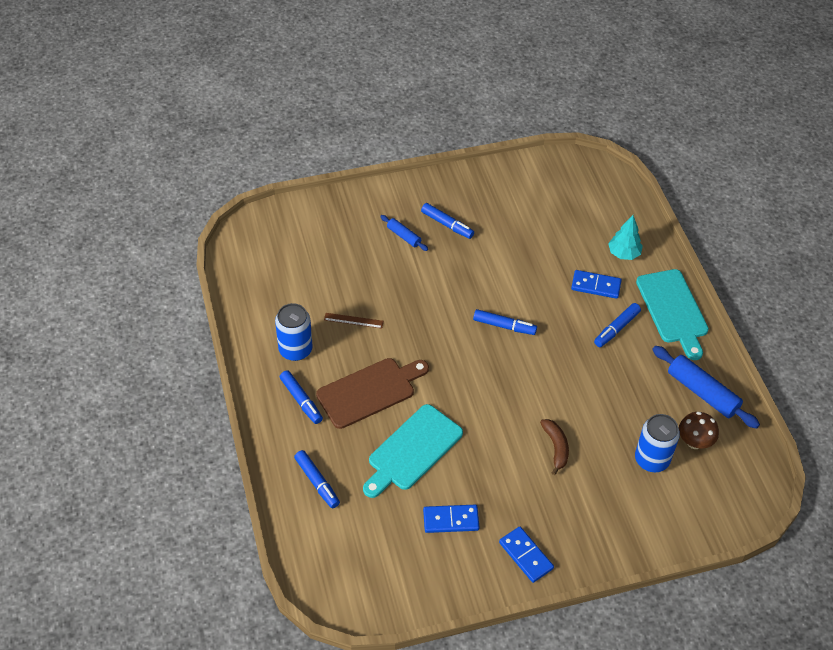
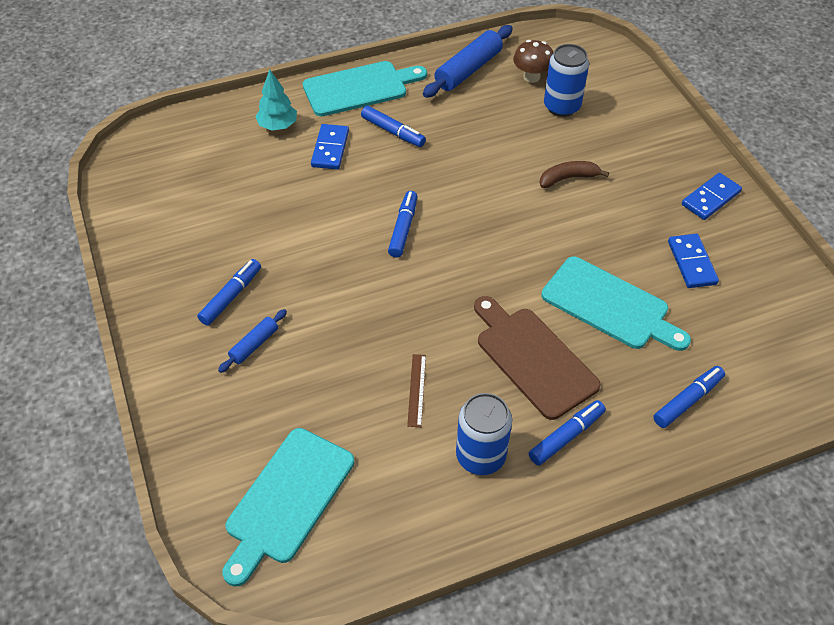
camera: 95 degrees left, 0 degrees up
none -> turquoise cutting board [222,428,354,587]

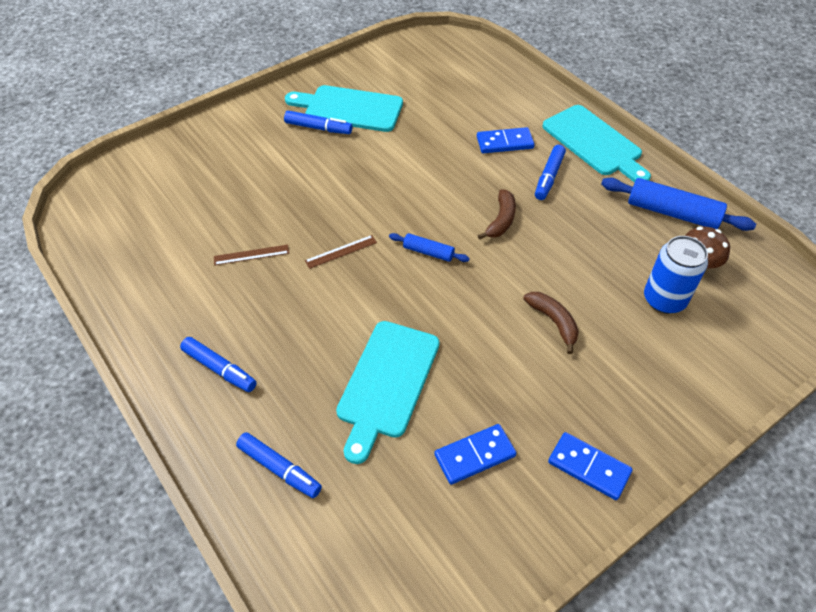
camera: 75 degrees right, 0 degrees up
blue rolling pin [218,309,287,373] -> blue rolling pin moved to [389,233,470,262]
turquoise cutting board [222,428,354,587] -> turquoise cutting board moved to [285,85,403,132]
turquoise tree [255,69,297,131] -> none
blue marker [388,191,418,258] -> none
blue can [456,393,512,475] -> none
brown cutting board [474,296,601,420] -> none
none -> brown ruler [305,235,377,269]
none -> brown banana [478,189,516,240]

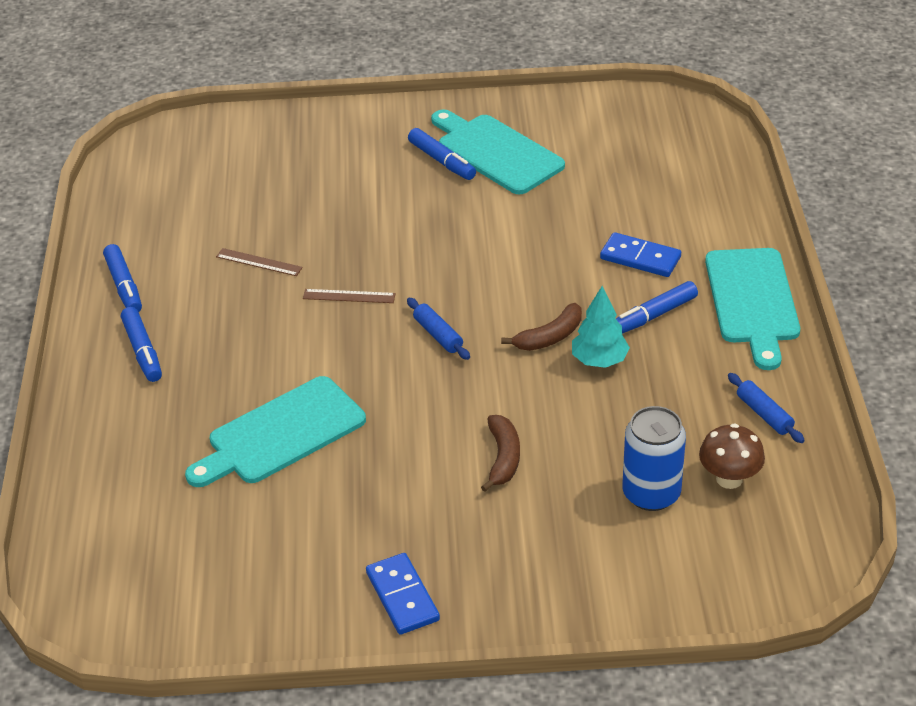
camera: 35 degrees right, 10 degrees down
blue marker [236,432,322,498] -> blue marker moved to [103,244,142,312]
blue domino [434,424,516,485] -> none
blue rolling pin [601,178,756,231] -> blue rolling pin [728,373,805,443], size x0.54
none -> turquoise tree [572,286,630,368]

